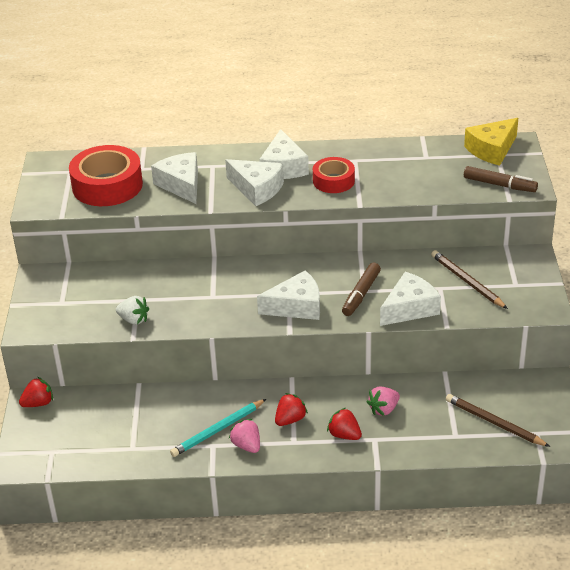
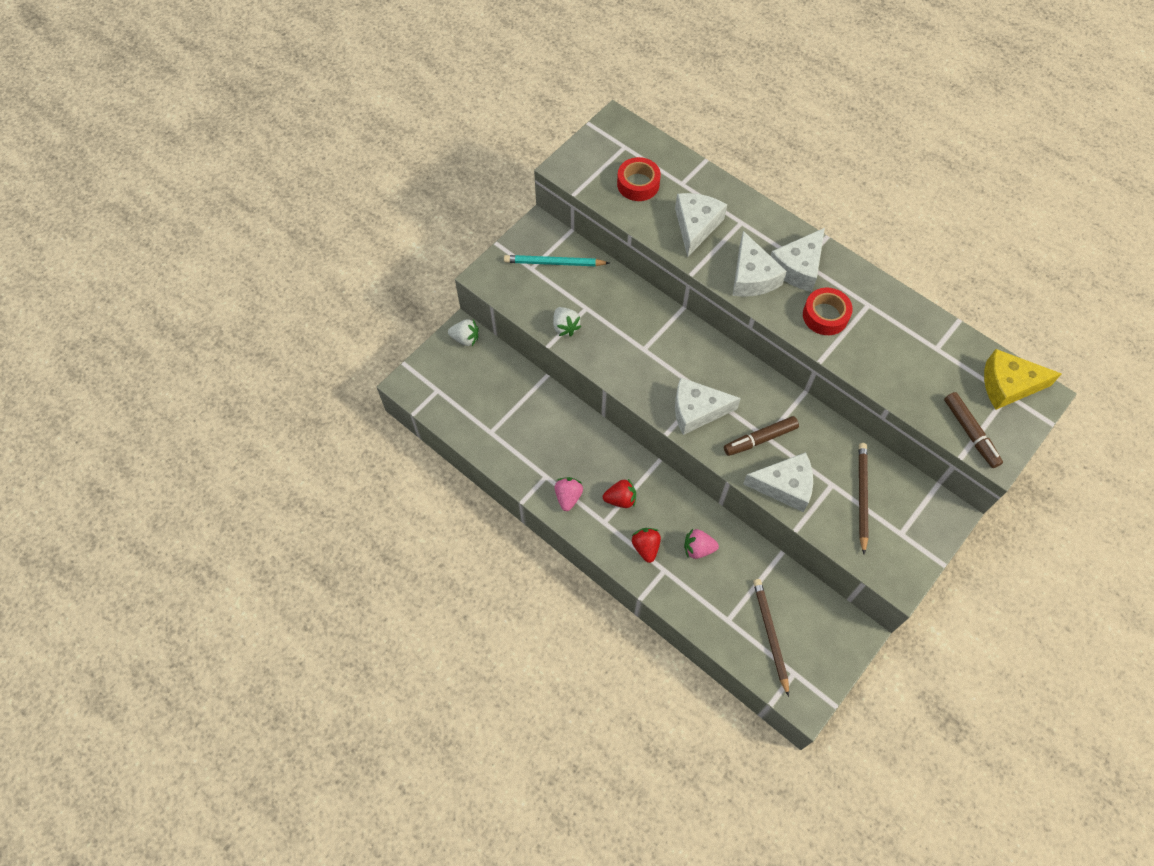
camera: 40 degrees right, 25 degrees up
red strawberry [19,377,53,407] -> white strawberry [448,319,479,346]
red tape [69,145,143,206] -> red tape [617,157,661,201], size x0.59
turquoise pencil [170,399,266,457] -> turquoise pencil moved to [504,255,609,266]
white cheese [257,270,320,320] -> white cheese turned 150 degrees clockwise [675,377,741,435]

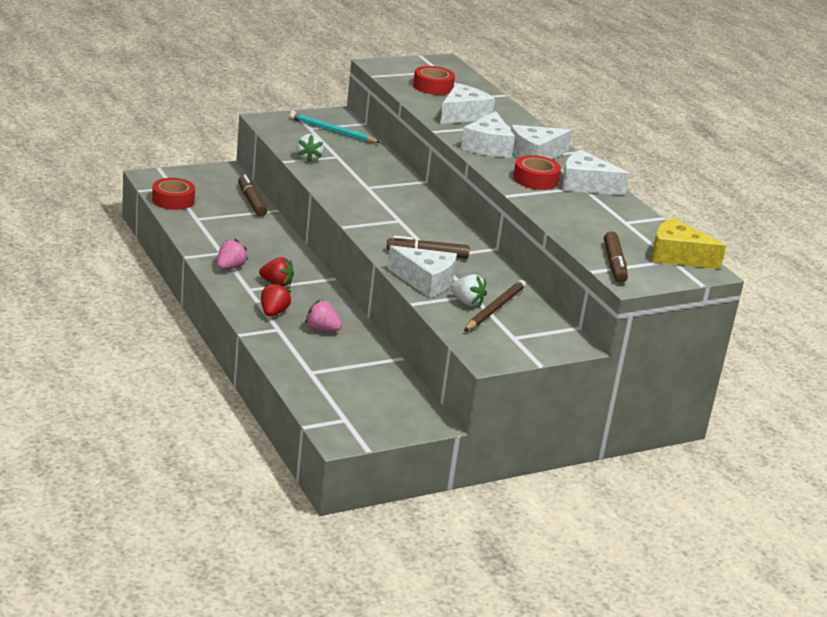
camera: 20 degrees right, 35 degrees down
white strawberry [448,319,479,346] -> white strawberry moved to [450,274,487,306]
white cheese [675,377,741,435] -> white cheese moved to [562,150,630,195]
brown pencil [753,579,789,697] -> none
none -> red tape [152,178,195,210]
none -> brown marker [238,175,268,217]

